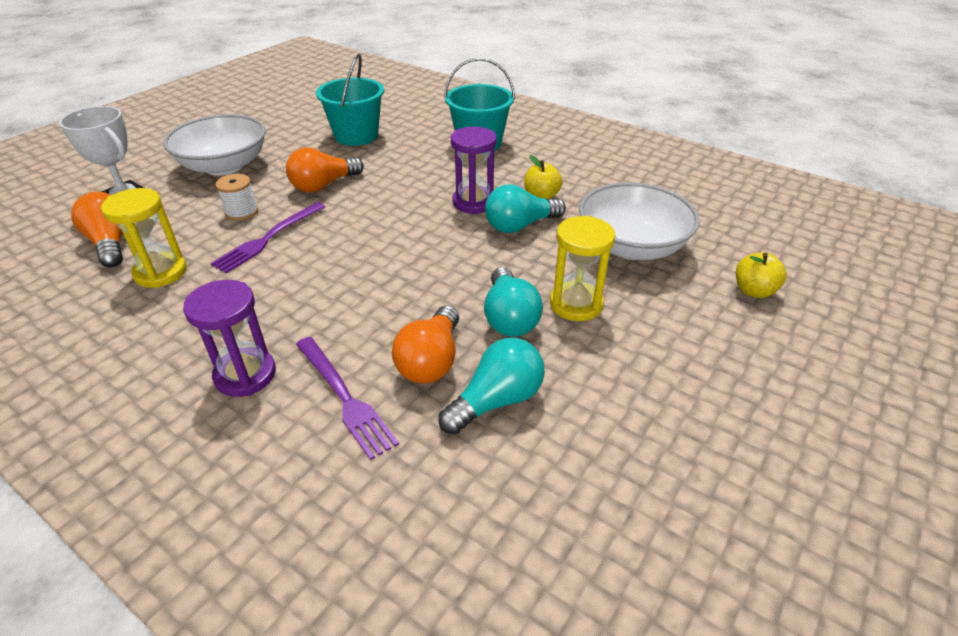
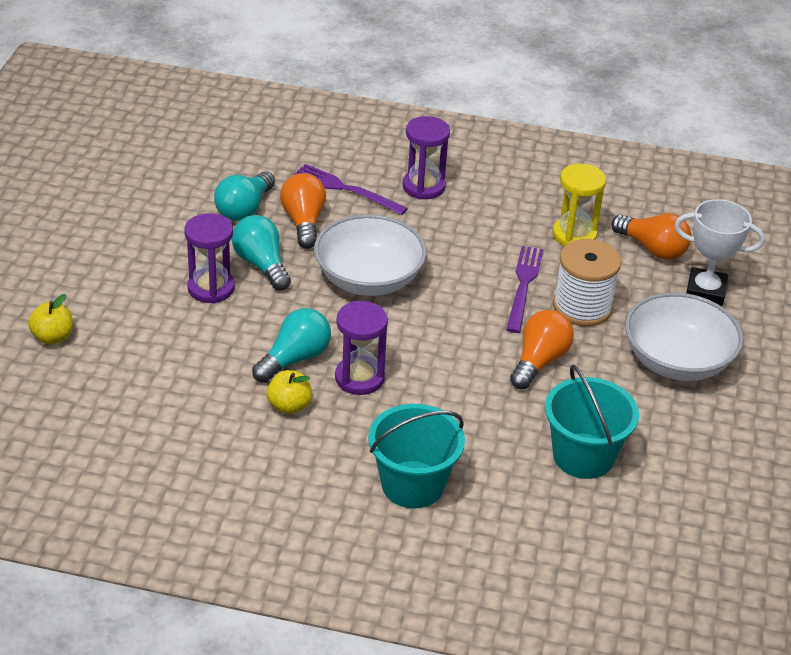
camera: 155 degrees right, 0 degrees up
white spool [216,174,258,221] -> white spool [553,239,621,326], size x1.74
yellow hourglass [550,215,615,321] -> purple hourglass [184,213,235,304]
white bowl [579,183,700,260] -> white bowl moved to [314,214,427,296]

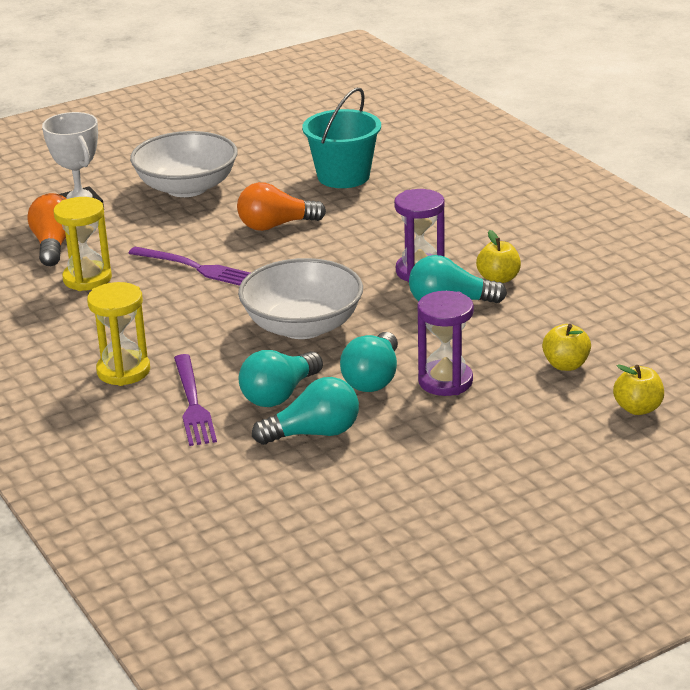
camera: 130 degrees left, 10 degrees down
orange light bulb [280,173,326,249] -> turquoise light bulb [239,350,323,407]
turquoise bucket [368,404,465,508] -> none
purple hourglass [403,116,450,199] -> yellow hourglass [87,282,150,386]
purple fork [506,246,543,333] -> purple fork turned 120 degrees counterclockwise [128,247,250,286]
white spool [553,239,621,326] -> none
none -> yellow apple [542,324,591,371]

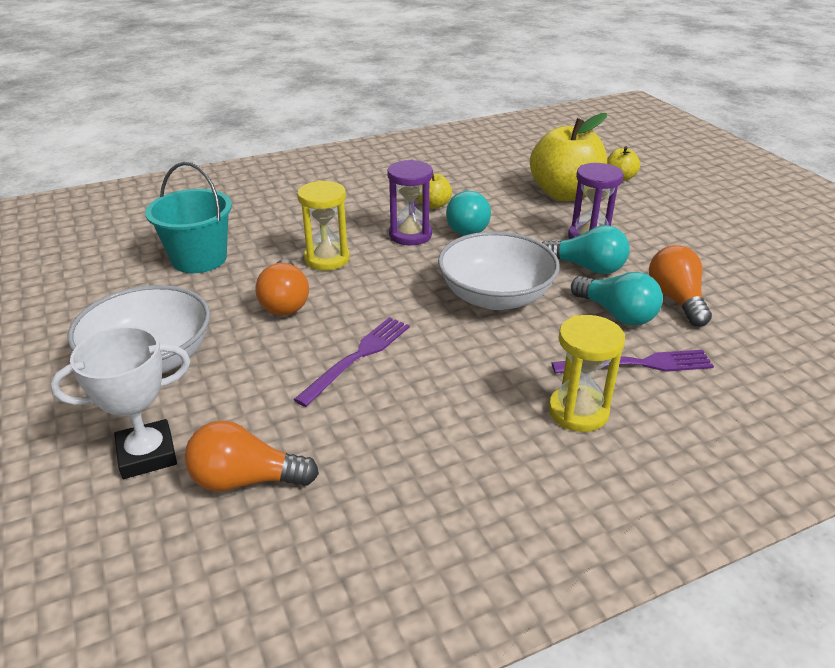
camera: 85 degrees left, 5 degrees up
yellow hourglass [53,197,112,291] -> yellow hourglass moved to [297,180,350,270]
turquoise light bulb [252,377,359,445] -> orange light bulb [649,245,712,327]
yellow apple [542,324,591,371] -> yellow apple [530,113,607,201], size x2.15

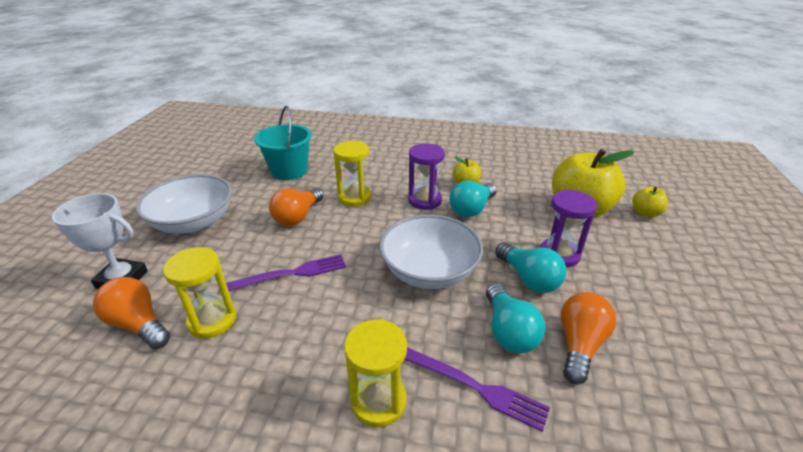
camera: 35 degrees right, 0 degrees up
none -> yellow hourglass [163,247,237,338]

